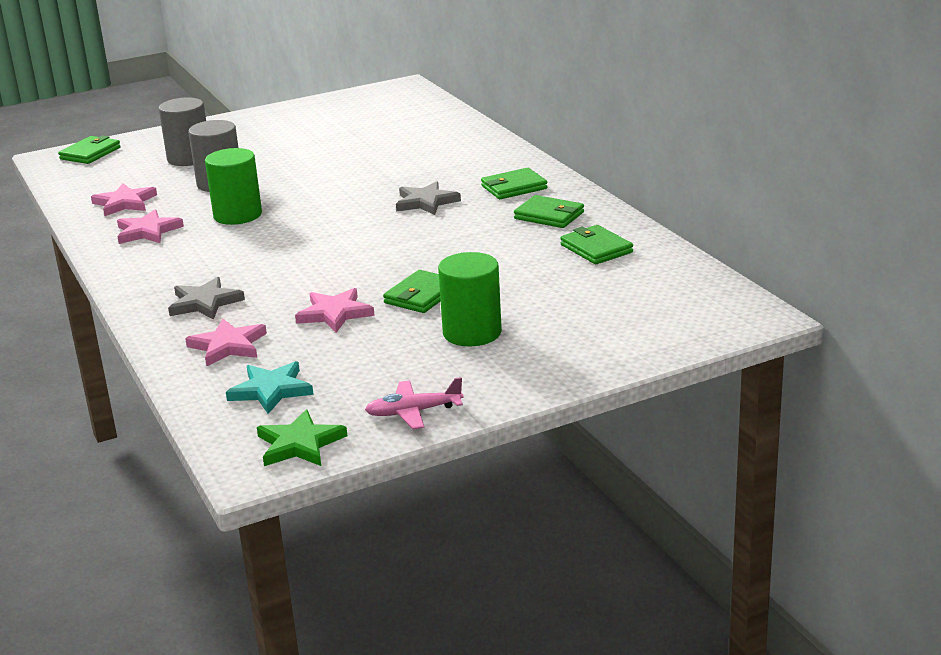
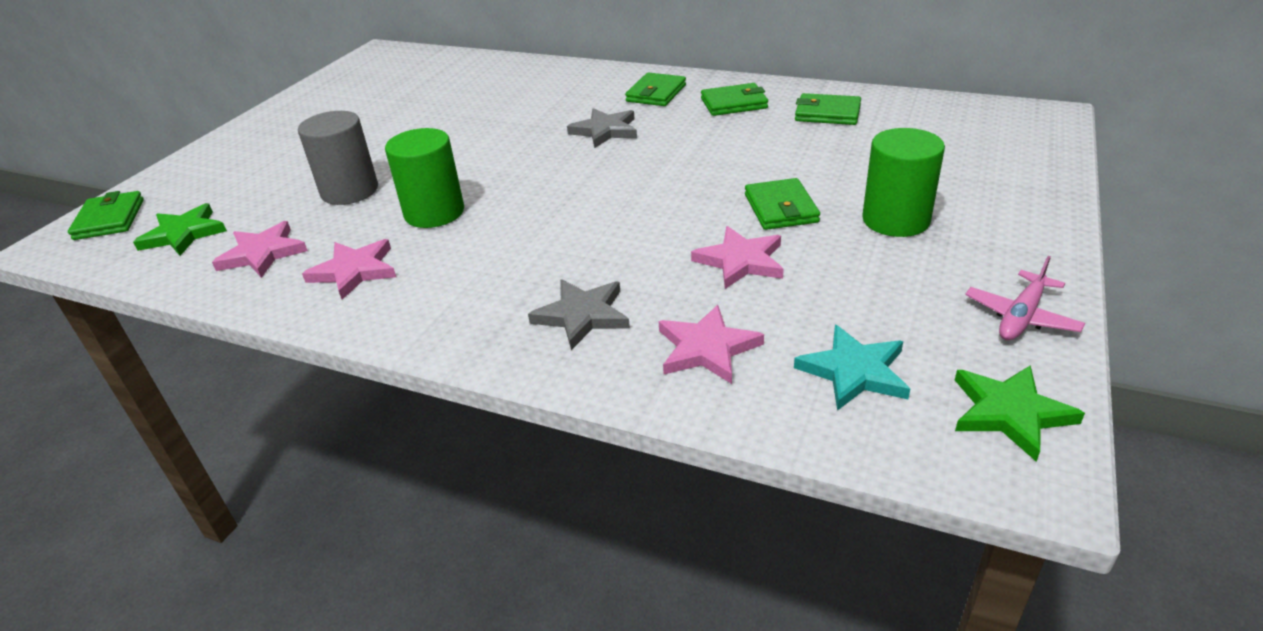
camera: 40 degrees left, 10 degrees up
grey cylinder [159,97,206,166] -> none
none -> green star [133,203,227,256]

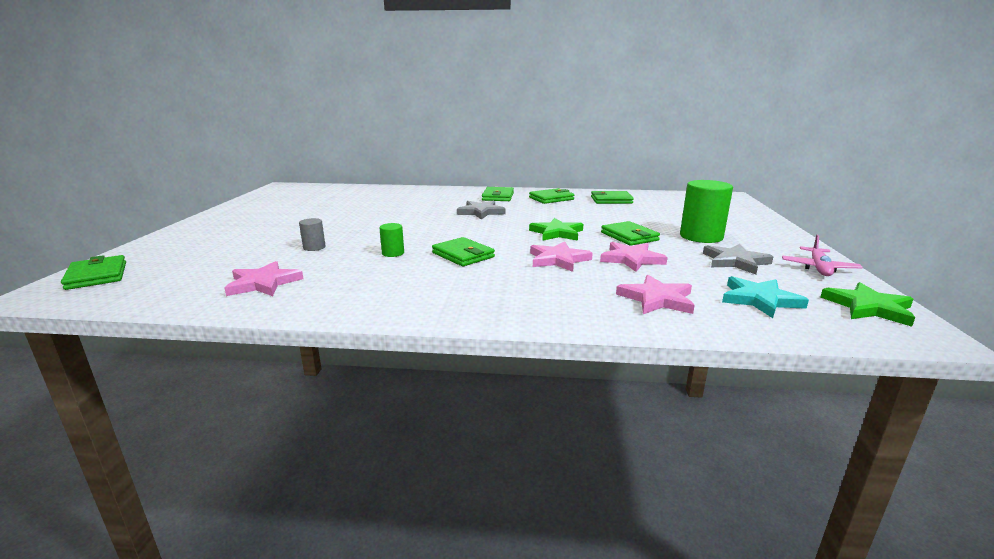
camera: 20 degrees left, 15 degrees down
green star [133,203,227,256] -> green star moved to [529,218,583,241]
grey cylinder [298,111,378,205] -> grey cylinder [299,218,326,251], size x0.49
pink star [302,239,396,300] -> pink star moved to [530,241,593,272]
green cylinder [385,128,464,228] -> green cylinder [379,223,404,257], size x0.49
grey star [528,279,630,350] -> grey star moved to [703,244,773,274]
none -> green wallet [432,237,495,266]

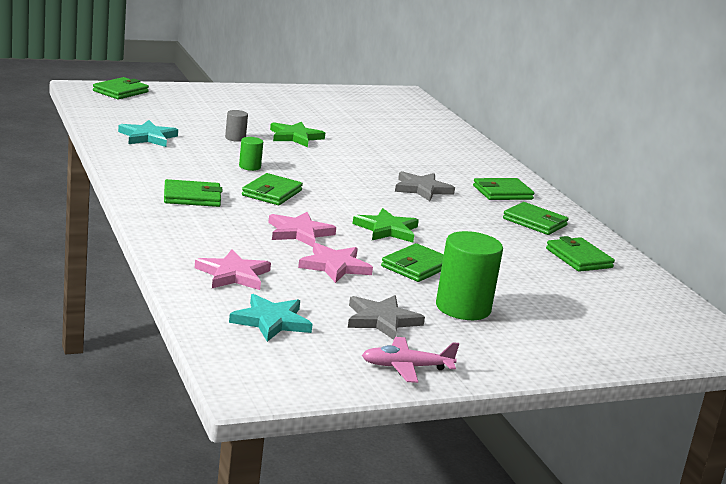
camera: 60 degrees right, 0 degrees up
pink star [225,261,304,296] -> turquoise star [118,120,178,147]
green star [820,282,915,327] -> green star moved to [270,122,325,147]
none -> green wallet [164,179,223,207]

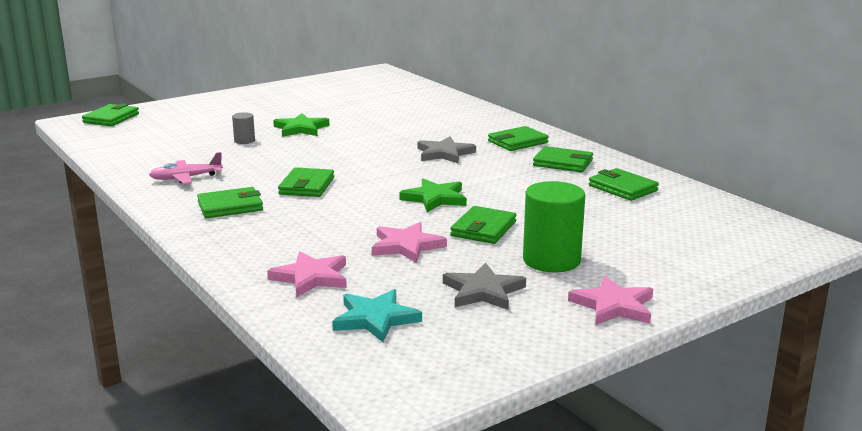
camera: 10 degrees left, 0 degrees up
turquoise star [118,120,178,147] -> none
green cylinder [239,137,263,171] -> none
pink star [268,212,336,247] -> pink star moved to [568,276,653,325]
pink plane [362,337,459,383] -> pink plane moved to [149,152,223,184]

